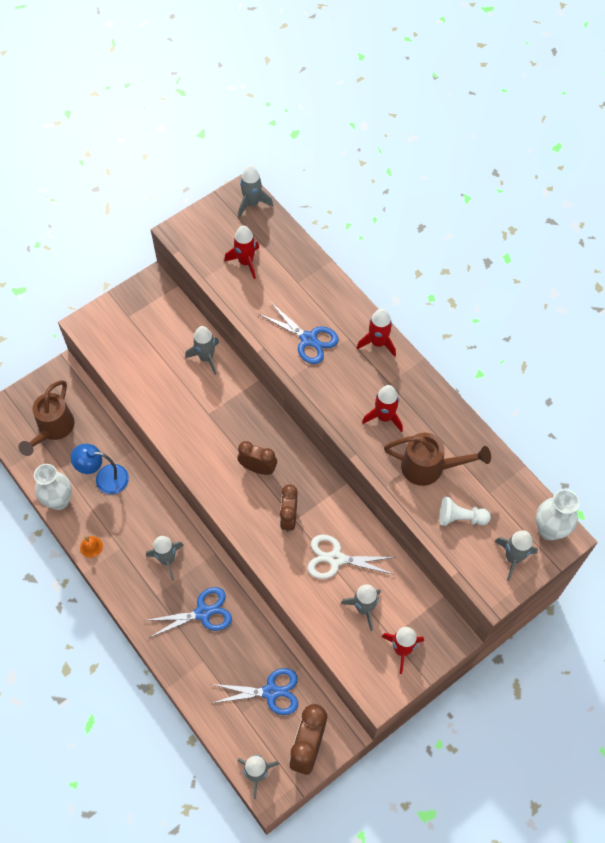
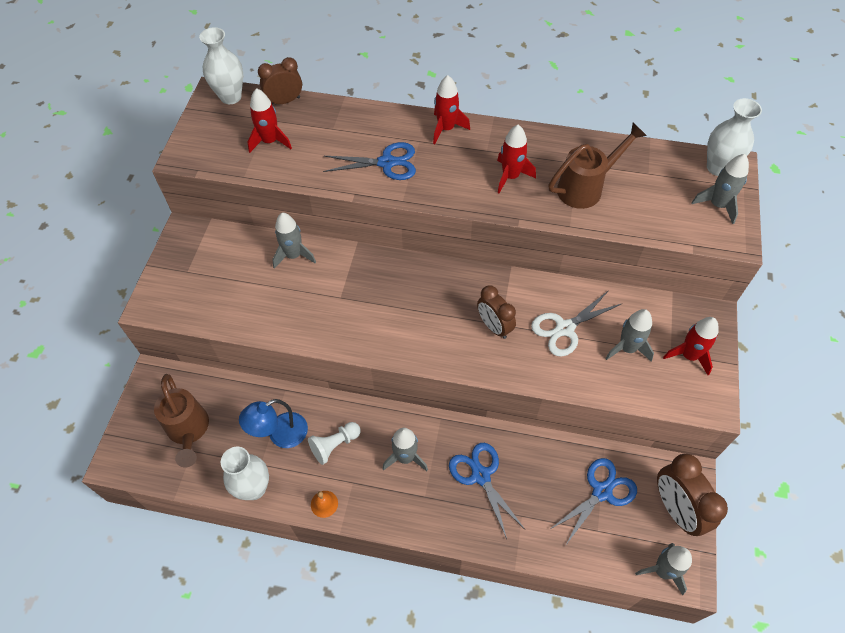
camera: 40 degrees left, 5 degrees down
blue scissors [145,587,232,638] -> blue scissors turned 60 degrees counterclockwise [449,443,525,539]
brown clock [237,441,277,475] -> brown clock moved to [258,57,302,105]
grey rocket [238,165,273,218] -> white vase [199,27,243,104]
white pawn [439,497,491,526] -> white pawn moved to [308,422,360,465]

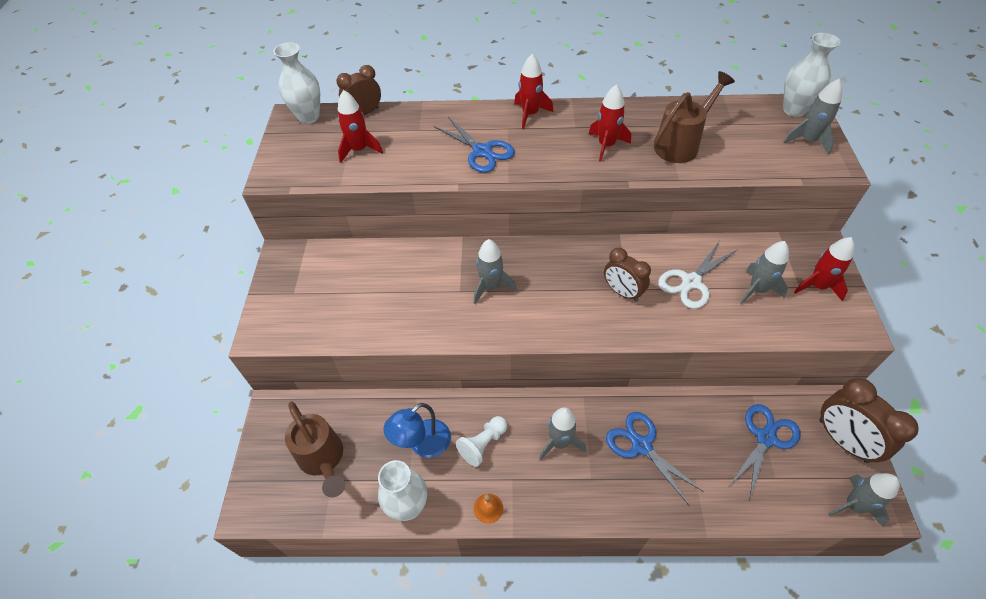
camera: 10 degrees left, 5 degrees down
grey rocket [272,213,316,269] -> grey rocket moved to [474,239,517,304]
blue scissors [323,142,416,180] -> blue scissors turned 60 degrees clockwise [434,117,515,173]

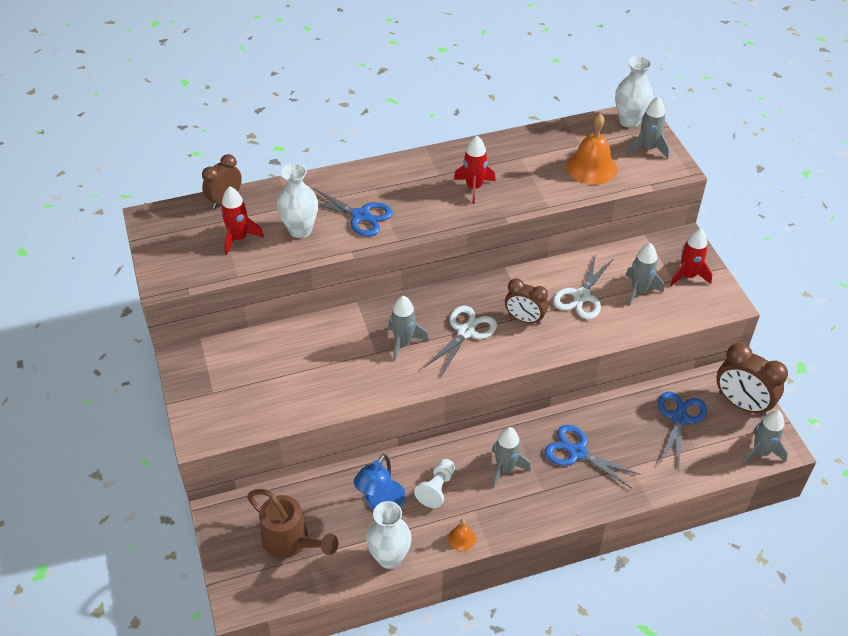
camera: 20 degrees left, 5 degrees down
white vase [273,42,320,124] -> white vase moved to [277,163,318,238]
red rocket [514,54,553,129] -> none
brown watering can [654,71,735,163] -> none
none -> white scissors [424,306,497,376]
none -> orange bell [566,113,617,185]

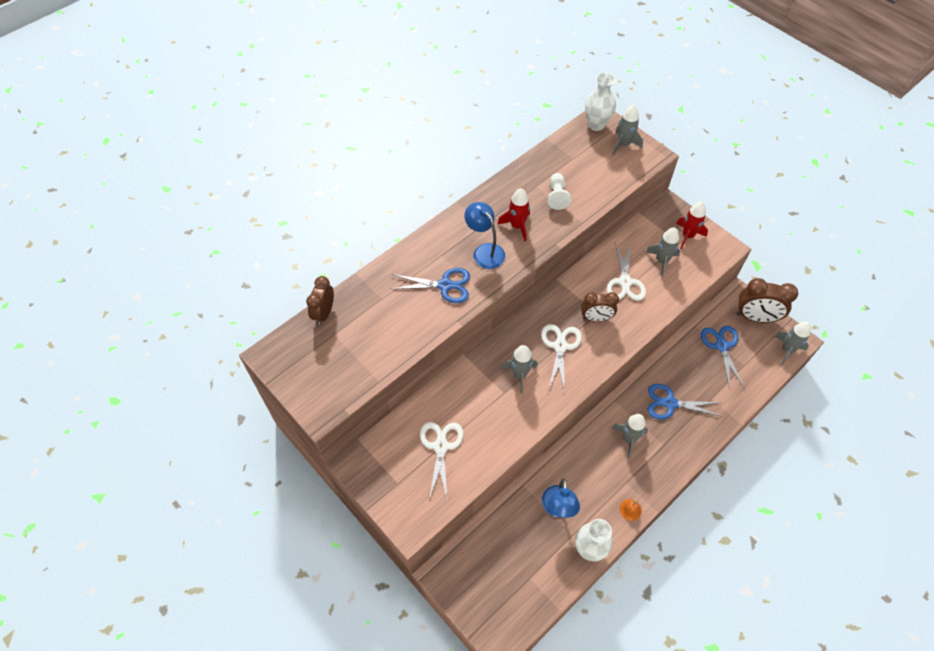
camera: 25 degrees left, 10 degrees up
red rocket [221,186,264,255] -> none
brown watering can [247,489,338,558] -> none
white vase [277,163,318,238] -> none
white pawn [414,459,455,508] -> white pawn moved to [547,173,571,210]
orange bell [566,113,617,185] -> none
none -> white scissors [420,422,464,500]
none -> blue lamp [464,202,505,269]

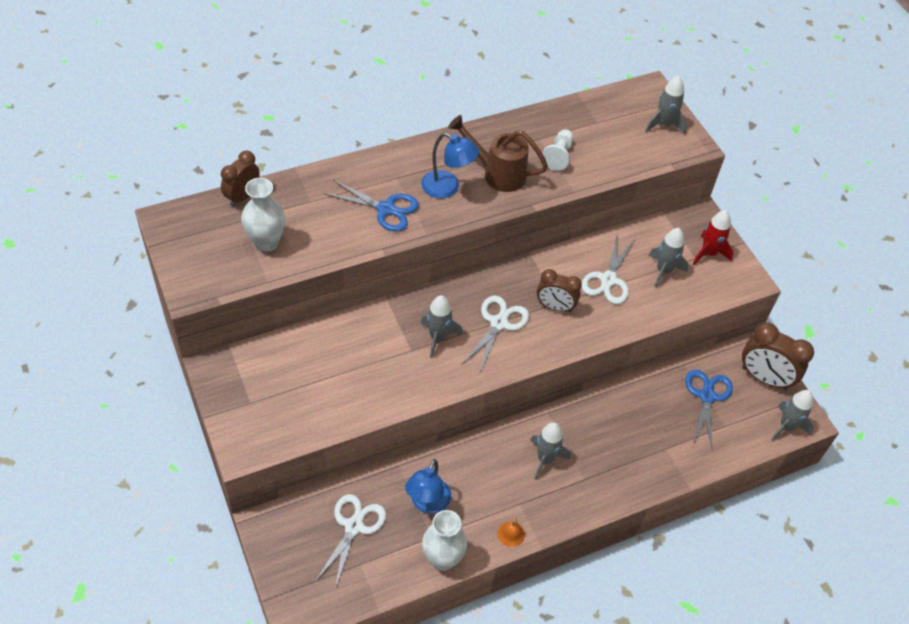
camera: 15 degrees right, 5 degrees down
white scissors [420,422,464,500] -> white scissors moved to [315,494,386,590]
blue lamp [464,202,505,269] -> blue lamp turned 135 degrees clockwise [421,133,479,198]
red rocket [497,188,530,241] -> brown watering can [448,115,548,192]
white vase [585,72,616,131] -> white vase moved to [241,178,285,252]
blue scissors [648,384,722,420] -> none

